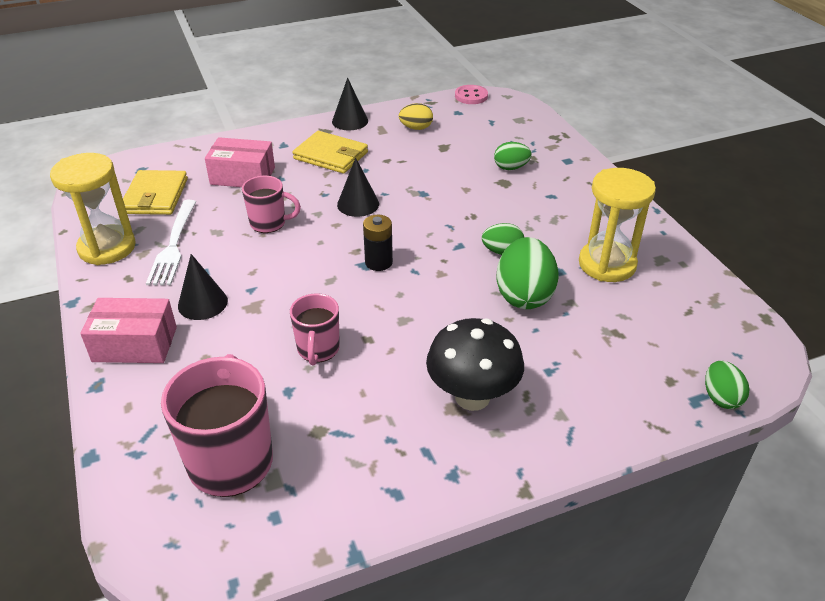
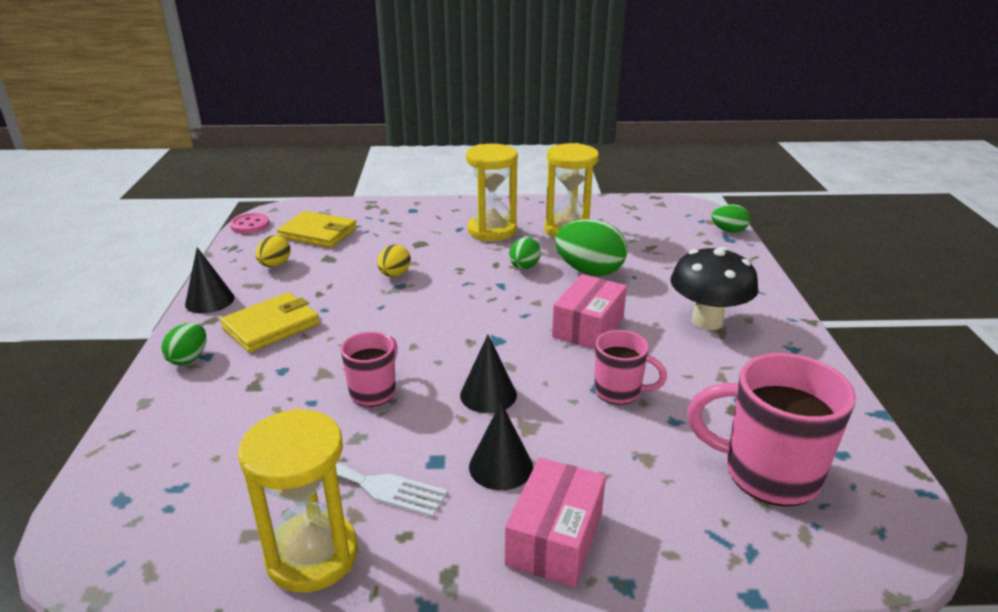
camera: 70 degrees left, 10 degrees down
yellow wallet [123,170,188,215] -> yellow wallet moved to [277,211,357,248]
pink box [205,137,275,187] -> pink box moved to [552,274,627,350]
black cone [337,157,379,217] -> black cone moved to [460,335,517,413]
black battery [363,215,393,271] -> none
green egg [494,142,532,170] -> green egg moved to [161,323,207,365]
none -> yellow egg [377,244,411,277]
none -> yellow hourglass [466,144,518,241]

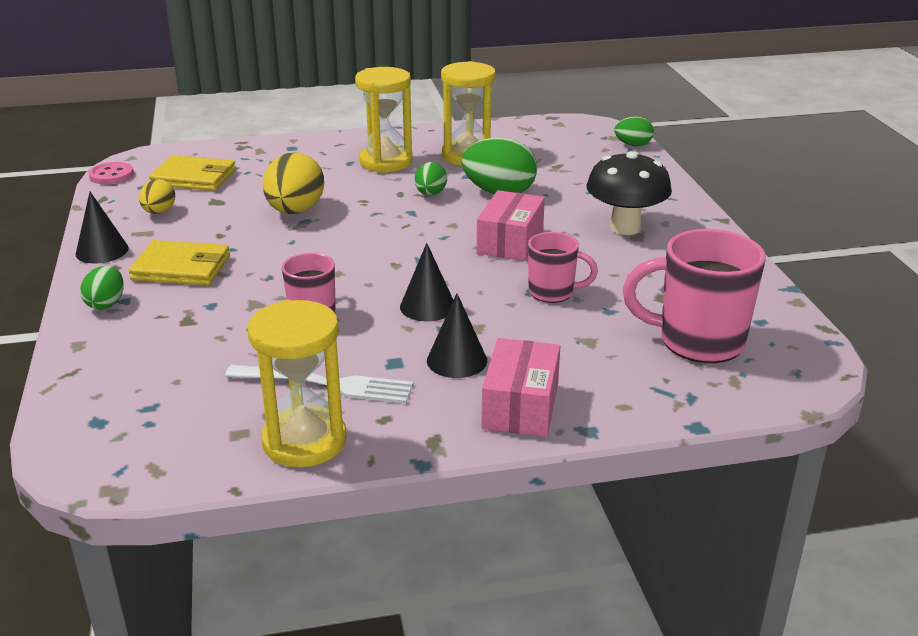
camera: 10 degrees left, 0 degrees up
yellow wallet [220,292,320,353] -> yellow wallet turned 60 degrees clockwise [128,240,230,286]
yellow egg [377,244,411,277] -> yellow egg [263,152,324,214], size x1.77

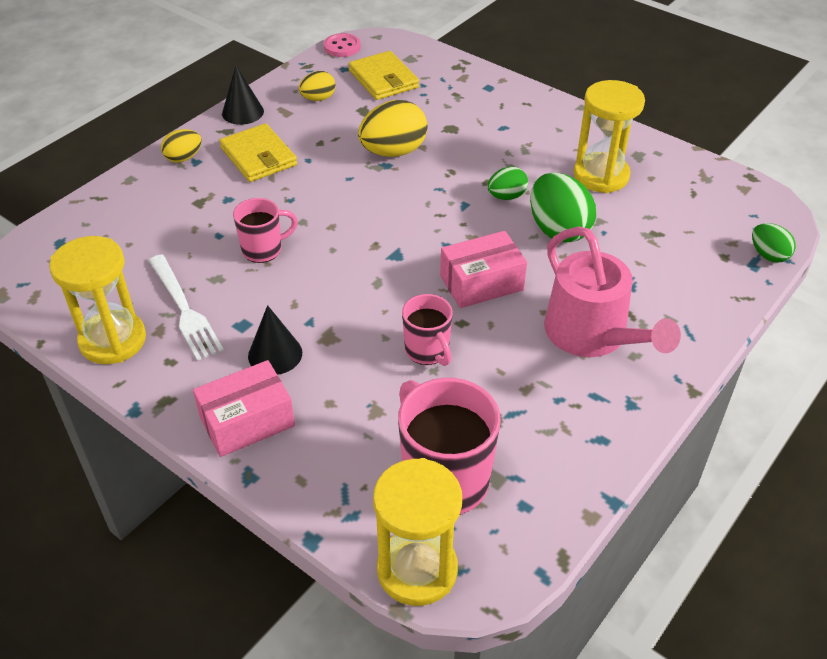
camera: 50 degrees right, 15 degrees up
green egg [80,266,124,310] -> yellow egg [161,129,202,163]
yellow hourglass [355,67,413,172] -> yellow hourglass moved to [373,458,462,606]
black cone [400,243,453,321] -> none
black mushroom [586,151,672,235] -> pink watering can [544,226,681,357]

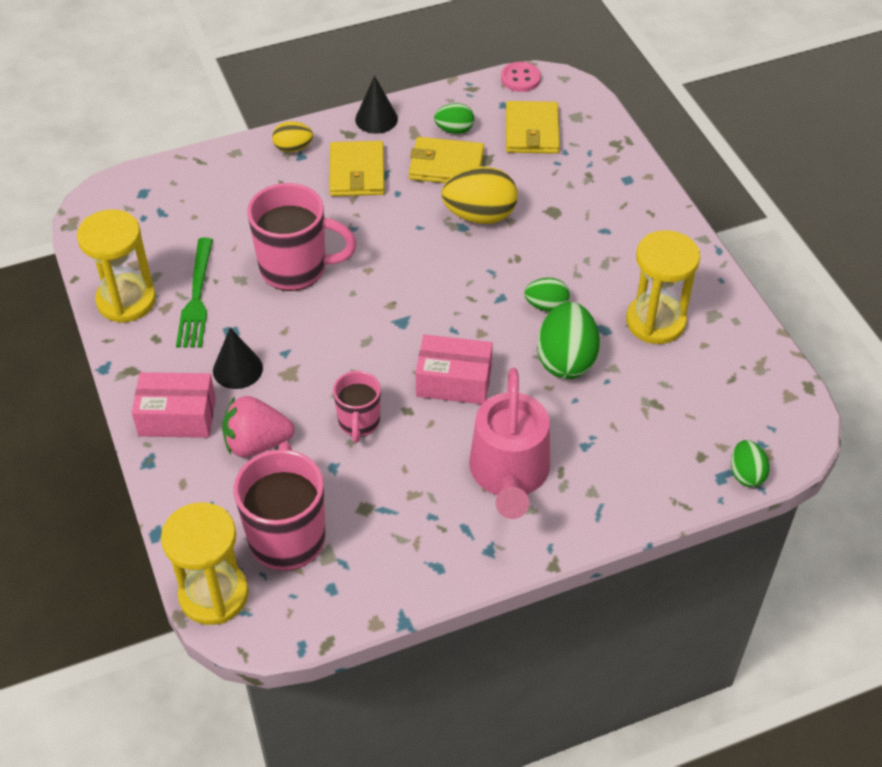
camera: 30 degrees right, 5 degrees up
white fork [149,255,224,361] -> green fork [176,238,213,348]
pink mug [233,198,298,263] -> pink mug [247,183,357,291], size x1.73
yellow egg [299,71,335,101] -> green egg [434,103,474,134]
none -> pink strawberry [222,396,295,457]
none -> yellow wallet [409,137,484,183]

